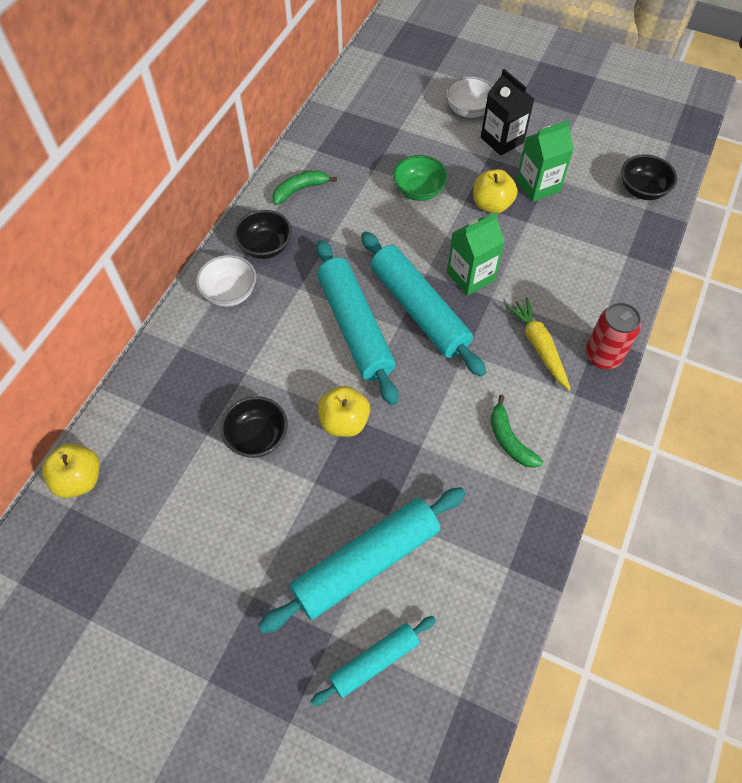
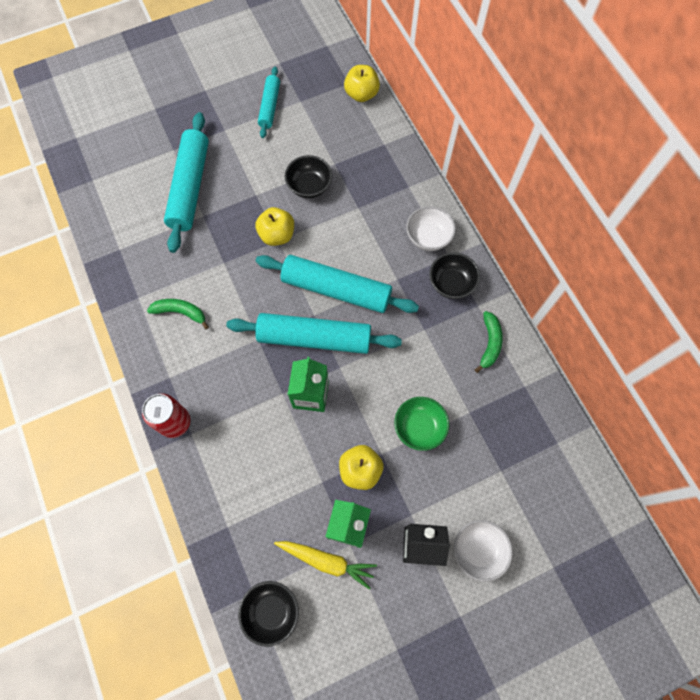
camera: 130 degrees right, 10 degrees up
turquoise rolling pin [311,616,436,706] -> turquoise rolling pin moved to [258,67,280,138]
yellow carrot [505,297,571,390] -> yellow carrot moved to [274,541,377,590]

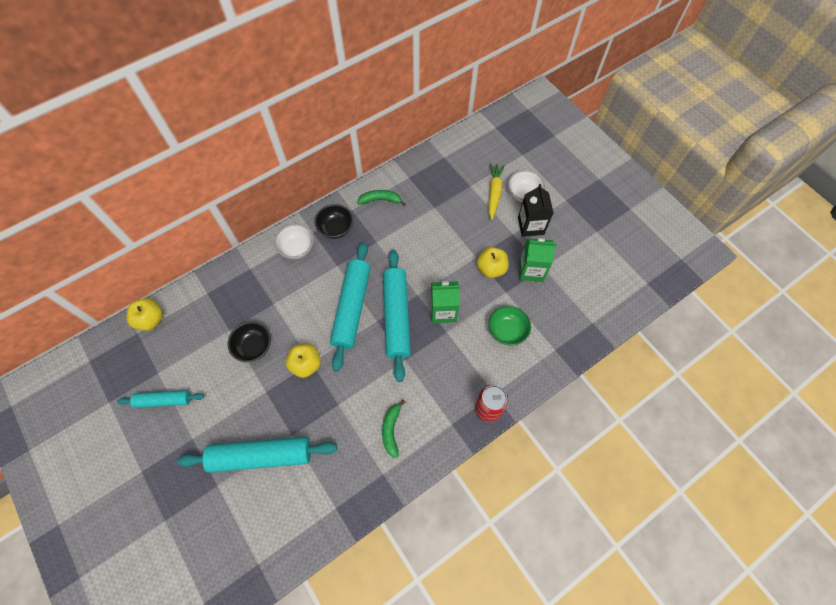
camera: 100 degrees left, 5 degrees down
black bowl [238,581,299,647] -> none
yellow carrot [274,541,377,590] -> yellow carrot moved to [489,163,505,220]
green bowl [394,397,449,451] -> green bowl moved to [488,306,531,345]

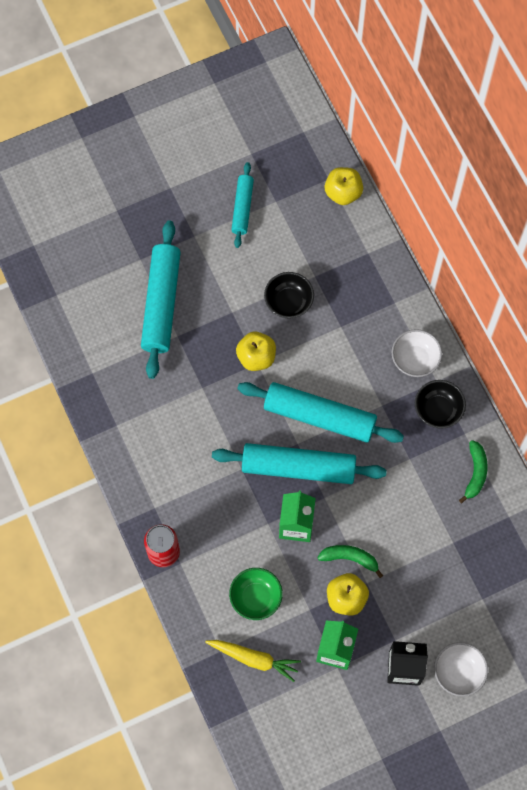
camera: 100 degrees right, 5 degrees up
green banana [382,400,405,458] -> green banana moved to [318,545,383,578]
yellow carrot [489,163,505,220] -> yellow carrot moved to [205,640,301,682]

